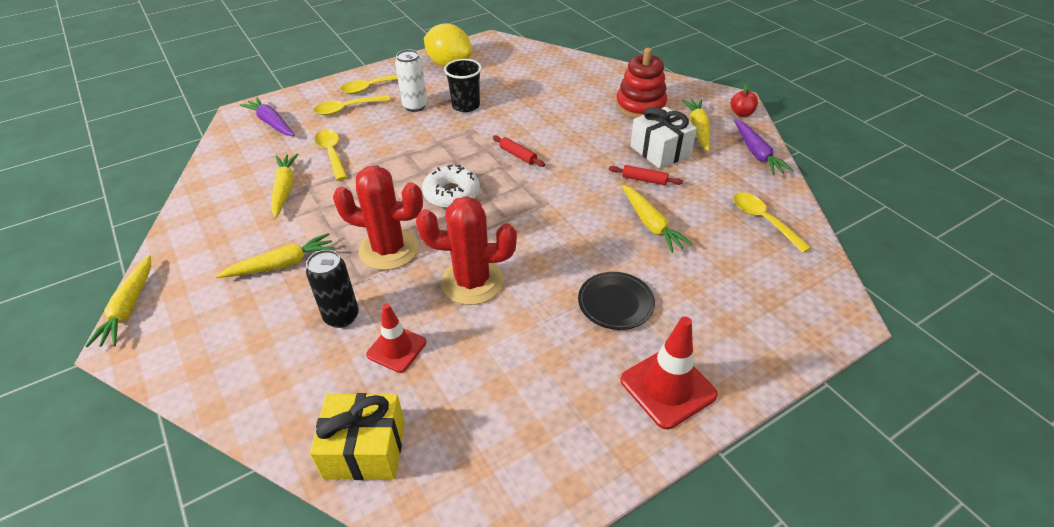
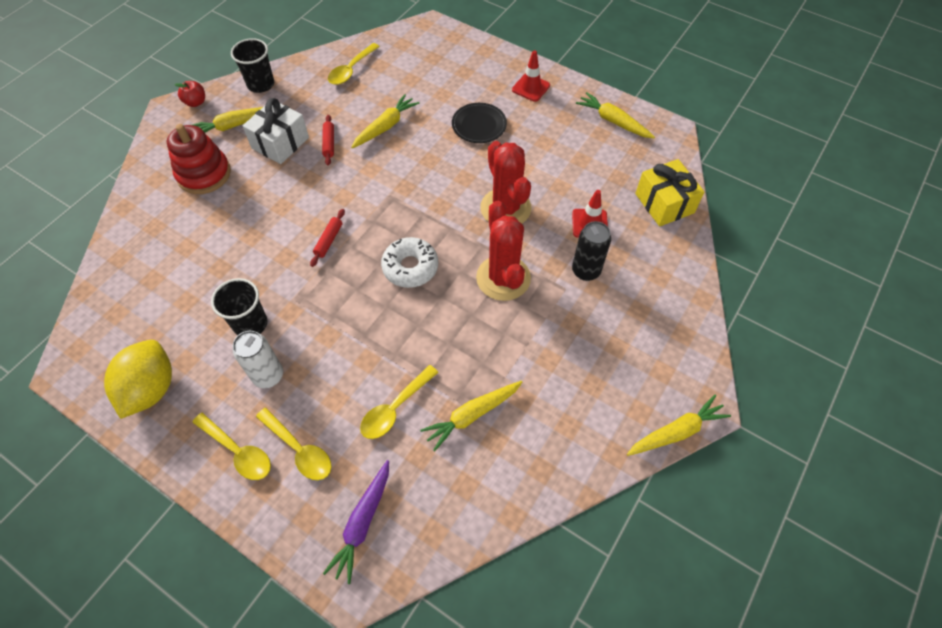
camera: 115 degrees left, 15 degrees up
yellow carrot [216,233,335,278] -> yellow carrot moved to [576,92,655,138]
red traffic cone [620,316,718,429] -> red traffic cone [512,50,550,102], size x0.66
purple carrot [734,119,793,175] -> black cup [231,38,274,93]

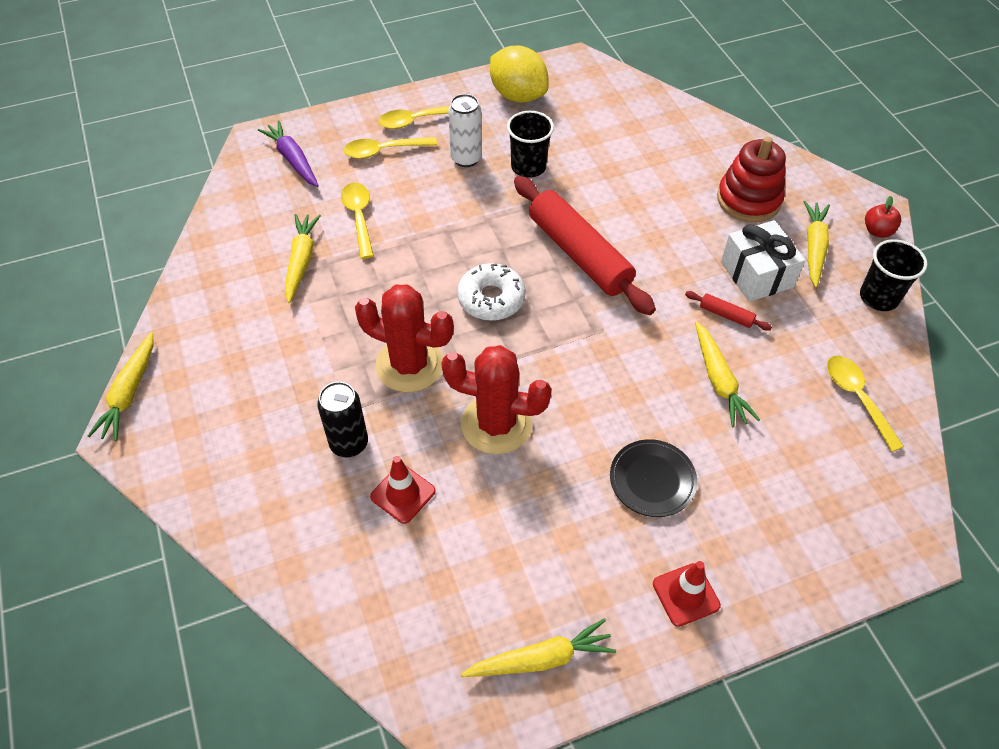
camera: 125 degrees right, 5 degrees down
red rolling pin [310,209,345,267] -> red rolling pin [514,176,656,315], size x2.49
yellow gift [635,159,705,226] -> none

